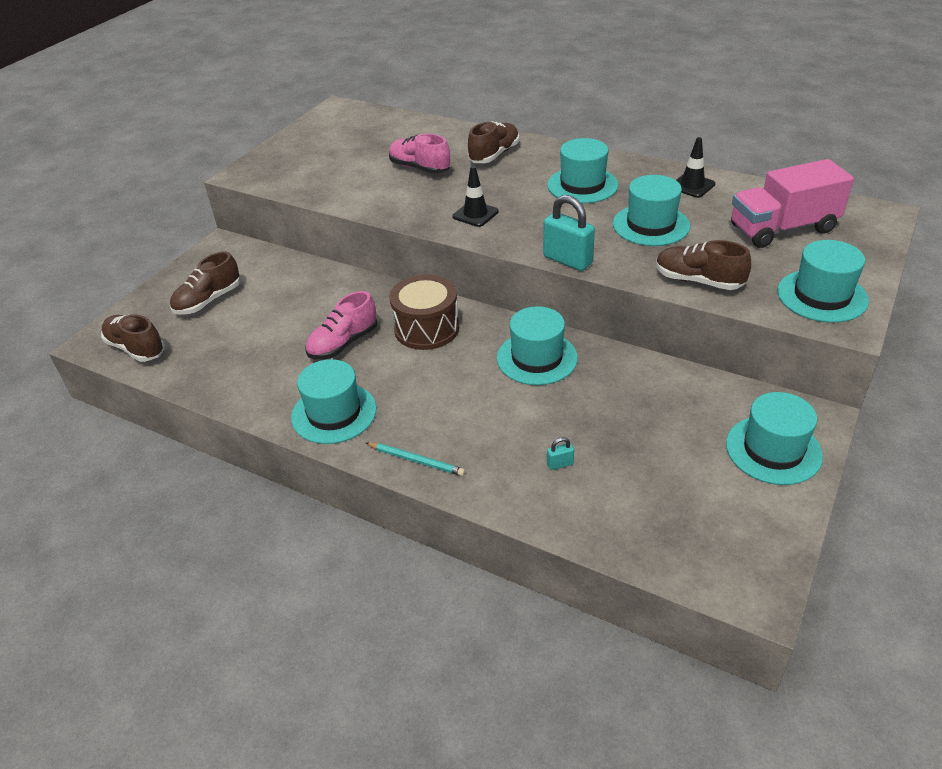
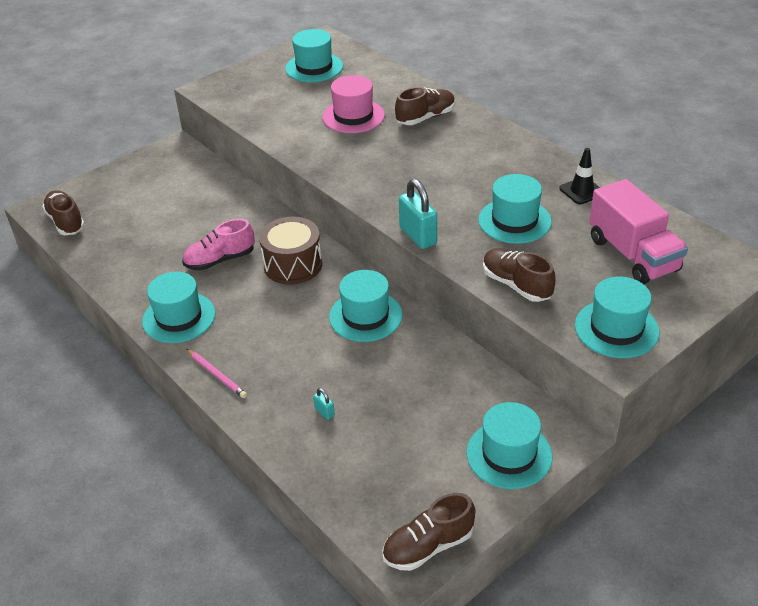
camera: 20 degrees right, 0 degrees up
brown shoe [170,251,240,314] -> brown shoe moved to [382,493,475,571]
turquoise pencil [366,442,465,476] -> pink pencil [187,349,247,398]
pink shoe [389,133,450,174] -> pink hat [322,75,385,133]
black traffic cone [452,166,499,227] -> none
turquoise hat [547,138,619,203] -> turquoise hat moved to [285,29,343,82]
turquoise padlock [547,437,574,470] -> turquoise padlock turned 45 degrees clockwise [313,388,335,420]
pink truck [731,159,854,248] -> pink truck turned 120 degrees counterclockwise [589,179,688,284]

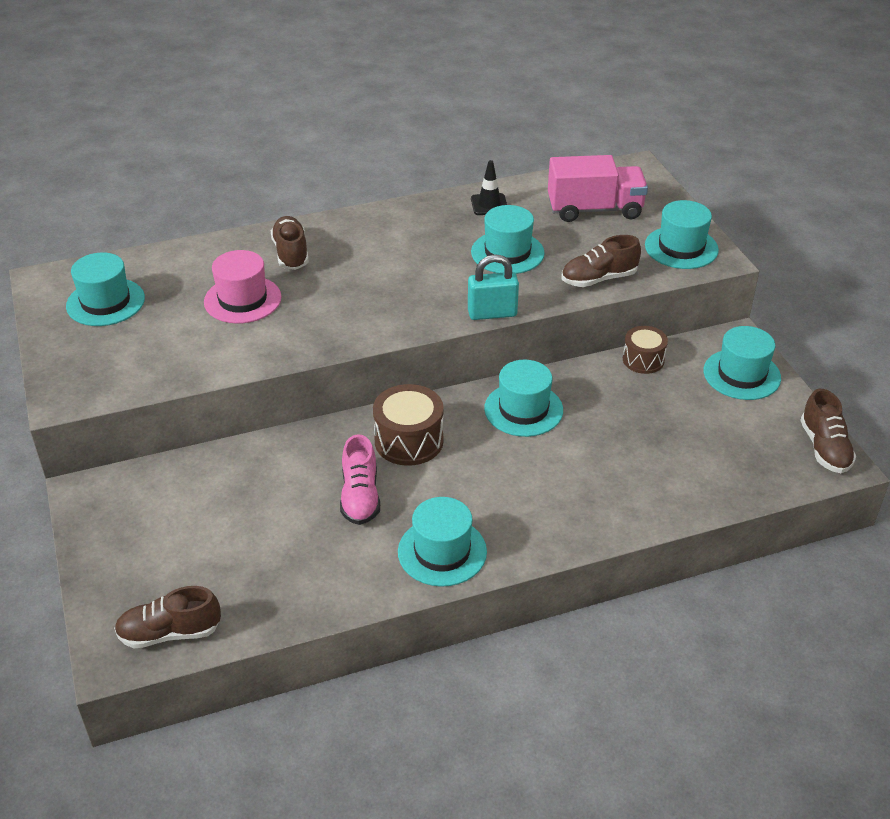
camera: 70 degrees left, 0 degrees up
pink pencil [187,349,247,398] -> none
turquoise padlock [313,388,335,420] -> none
none -> brown drum [623,326,668,374]

